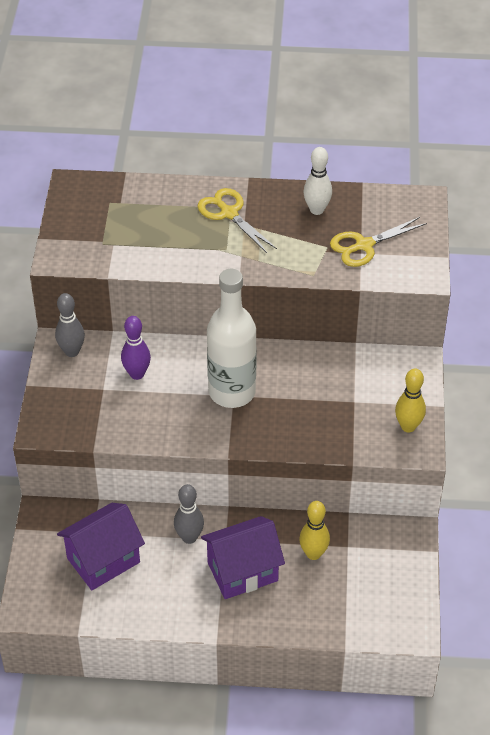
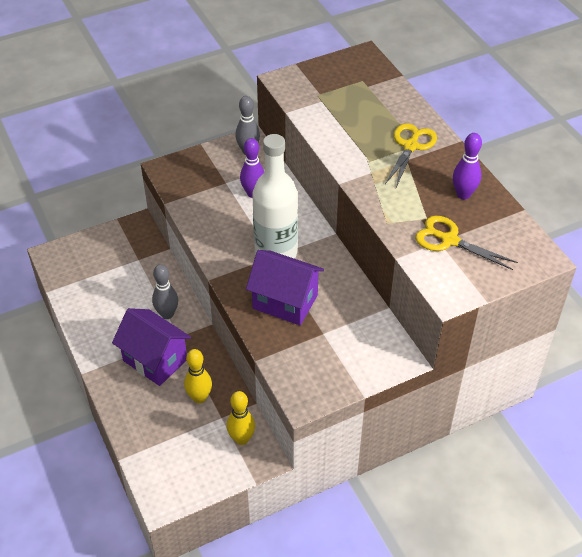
camera: 60 degrees right, 0 degrees up
purple house [57,503,145,590] -> purple house moved to [246,250,324,325]
white bowling pin [303,147,332,215] -> purple bowling pin [453,133,482,199]
yellow bowling pin [395,369,426,432] -> yellow bowling pin moved to [227,391,255,445]

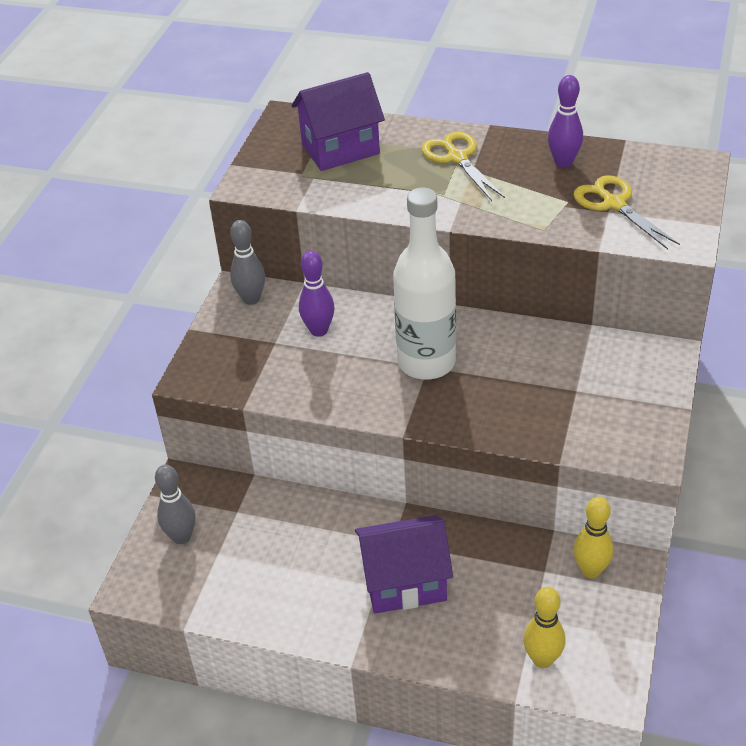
camera: 45 degrees left, 5 degrees down
grey bowling pin [152,264,178,319] -> grey bowling pin moved to [155,465,196,544]
yellow bowling pin [184,349,212,403] -> yellow bowling pin moved to [523,587,566,669]
purple house [246,250,324,325] -> purple house moved to [291,72,385,171]
yellow scissors [415,216,518,270] -> yellow scissors turned 75 degrees clockwise [573,175,680,250]

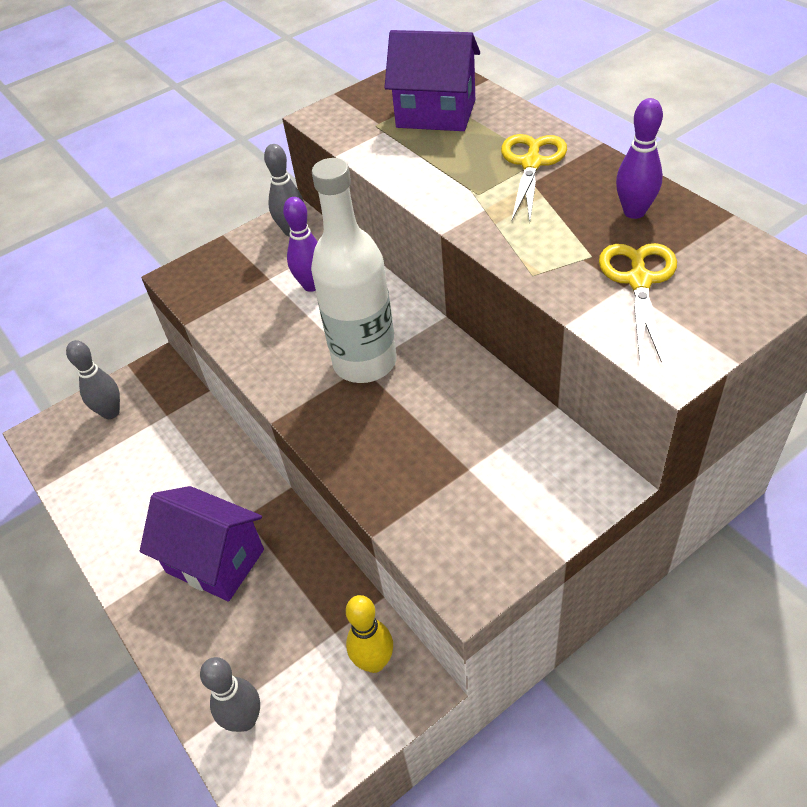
camera: 40 degrees right, 5 degrees up
yellow bowling pin [523,587,566,669] -> grey bowling pin [200,657,260,732]

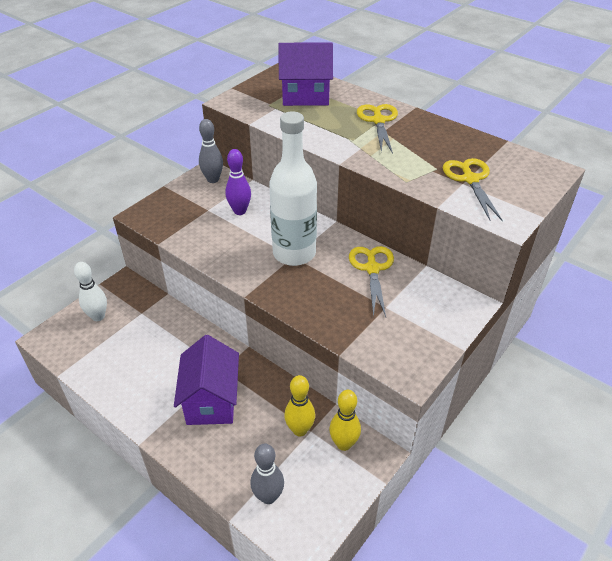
camera: 20 degrees left, 5 degrees down
grey bowling pin [66,340,120,419] -> white bowling pin [74,262,107,321]
purple house [140,486,264,602] -> purple house turned 75 degrees clockwise [174,335,239,425]
purple bowling pin [616,98,663,219] -> none
none -> yellow bowling pin [284,375,315,436]
none -> yellow scissors [349,246,394,317]

